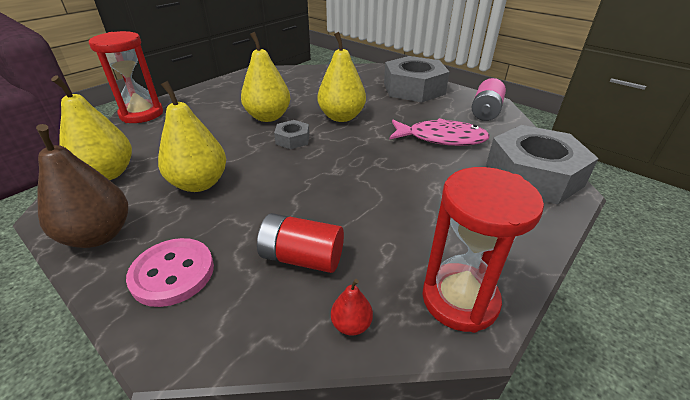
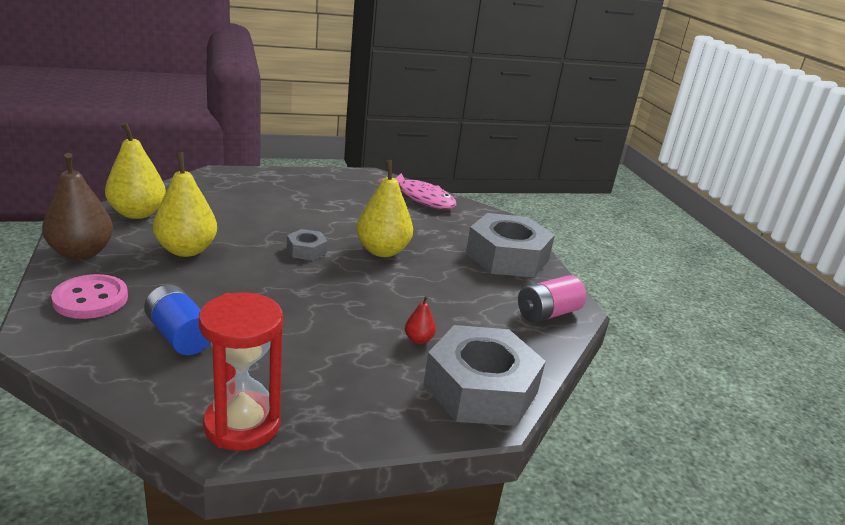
camera: 30 degrees right, 10 degrees down
red hourglass [89,31,163,123] -> none
yellow pear [241,32,290,122] -> none
red battery [257,213,344,273] -> blue battery [144,285,211,355]
red pear [331,279,373,336] -> red pear moved to [405,296,436,344]
pink fish [389,118,490,146] -> pink fish moved to [378,173,456,209]

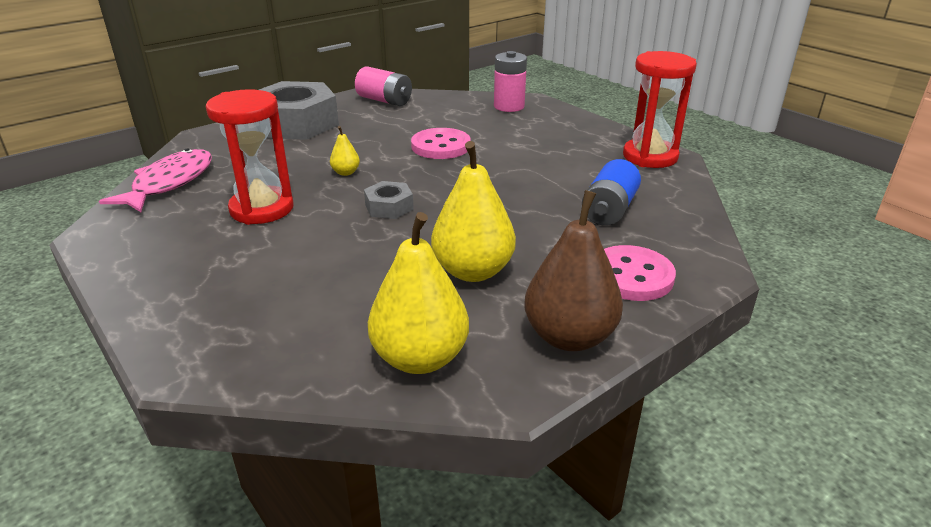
camera: 110 degrees left, 5 degrees up
yellow pear [356,160,413,257] -> yellow pear [330,126,360,176], size x0.45
red pear [405,296,436,344] -> none
grey nut [423,325,546,426] -> pink battery [494,51,527,112]
none -> red hourglass [206,89,294,225]
none -> pink button [411,128,471,159]

